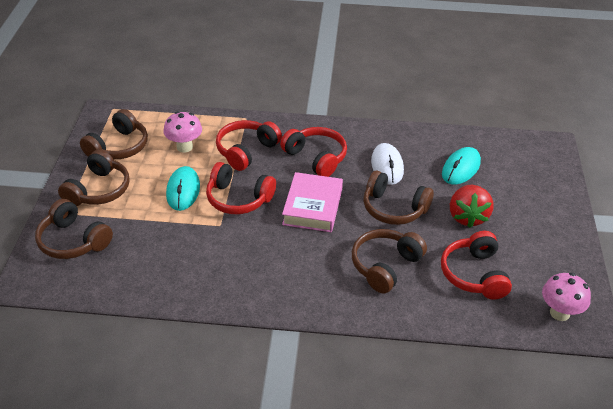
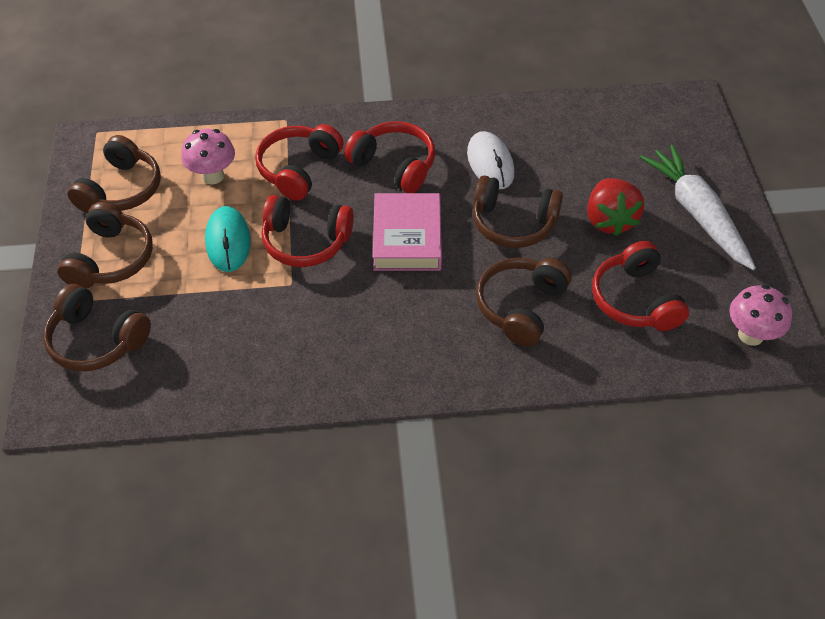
camera: 10 degrees left, 10 degrees up
turquoise mouse [442,147,481,185] -> none
none -> white carrot [640,145,756,270]

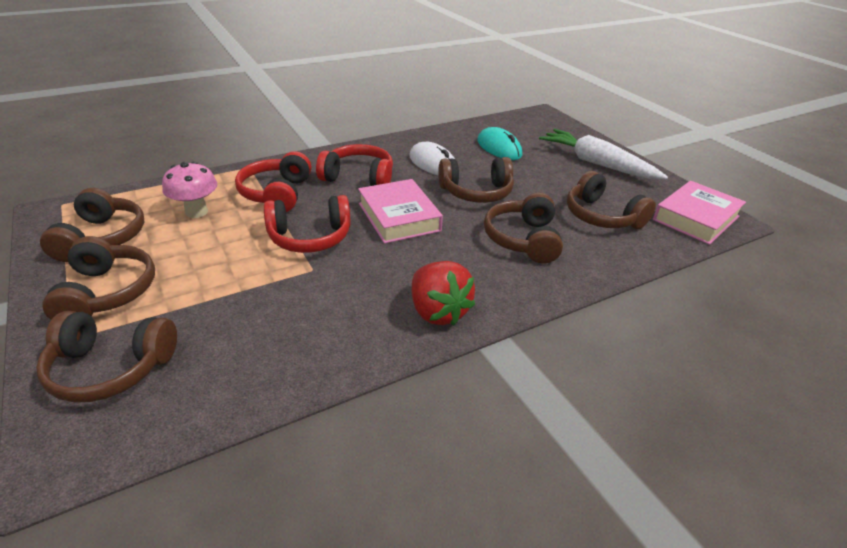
camera: 25 degrees left, 15 degrees down
turquoise mouse [205,206,250,272] -> turquoise mouse moved to [478,127,522,160]
red strawberry [587,178,644,236] -> red strawberry moved to [412,261,475,326]
red headphones [592,241,689,331] -> brown headphones [567,171,656,229]
pink mushroom [729,285,792,346] -> pink book [653,181,746,245]

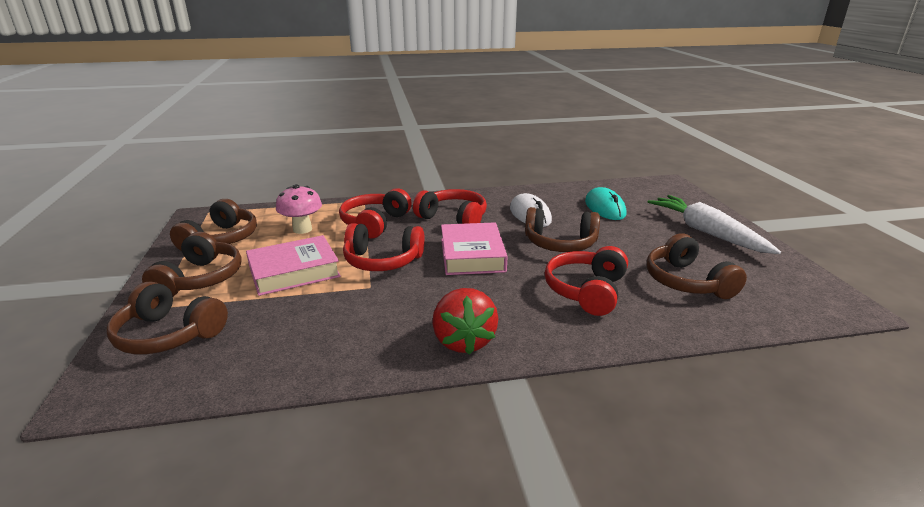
camera: 20 degrees right, 10 degrees down
brown headphones [484,193,563,263] -> red headphones [545,246,628,316]
pink book [653,181,746,245] -> pink book moved to [246,235,341,296]

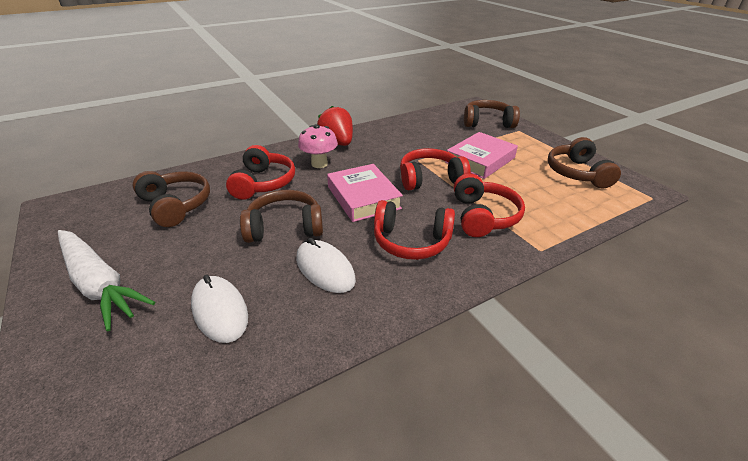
camera: 160 degrees right, 10 degrees up
brown headphones [142,232,242,296] -> none
pink mushroom [276,184,322,234] -> pink mushroom moved to [298,124,338,168]
turquoise mouse [585,187,627,220] -> white mouse [191,275,248,343]

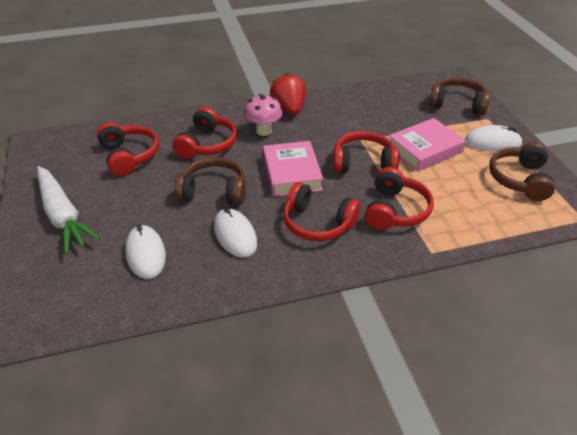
camera: 15 degrees right, 5 degrees up
brown headphones [133,171,210,227] -> red headphones [97,122,159,176]
none -> white mouse [465,125,523,152]

